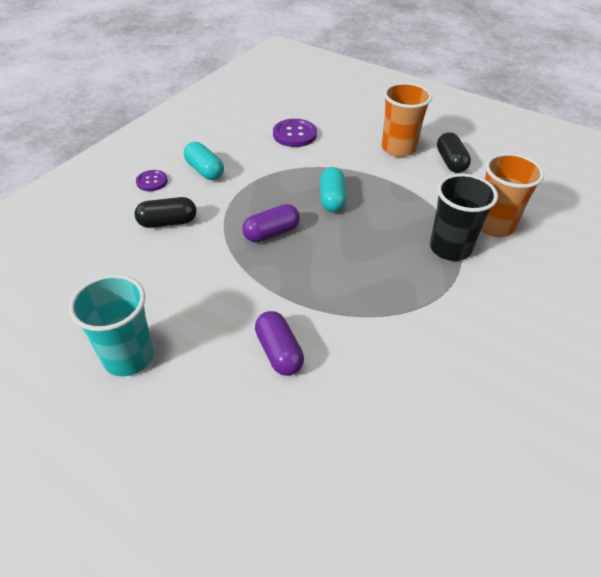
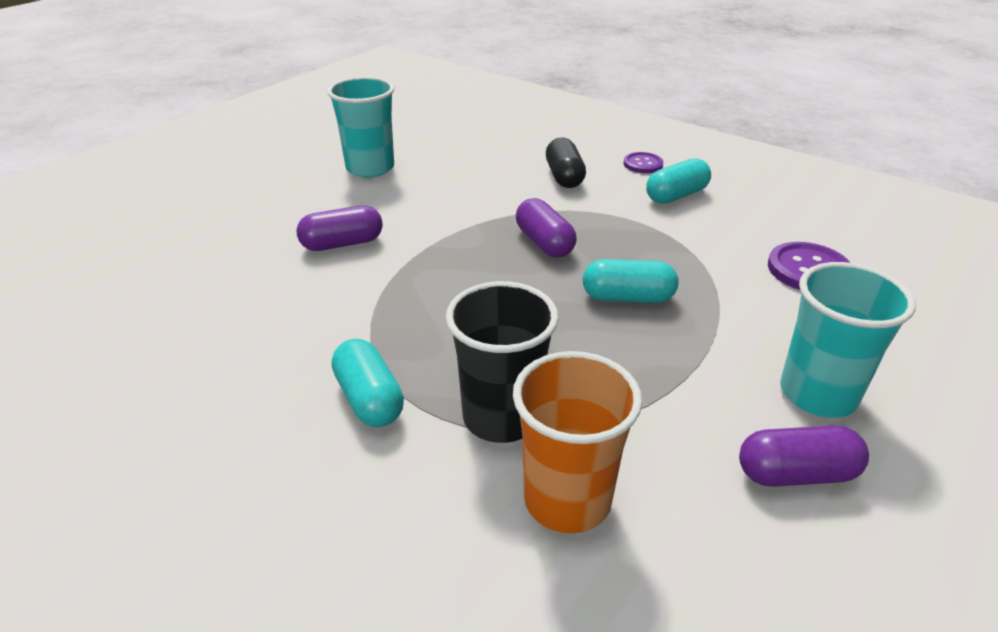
camera: 95 degrees right, 10 degrees down
orange cup [382,82,432,157] -> turquoise cup [780,262,916,418]
black capsule [437,132,471,173] -> purple capsule [739,426,869,487]
none -> turquoise capsule [332,339,404,427]

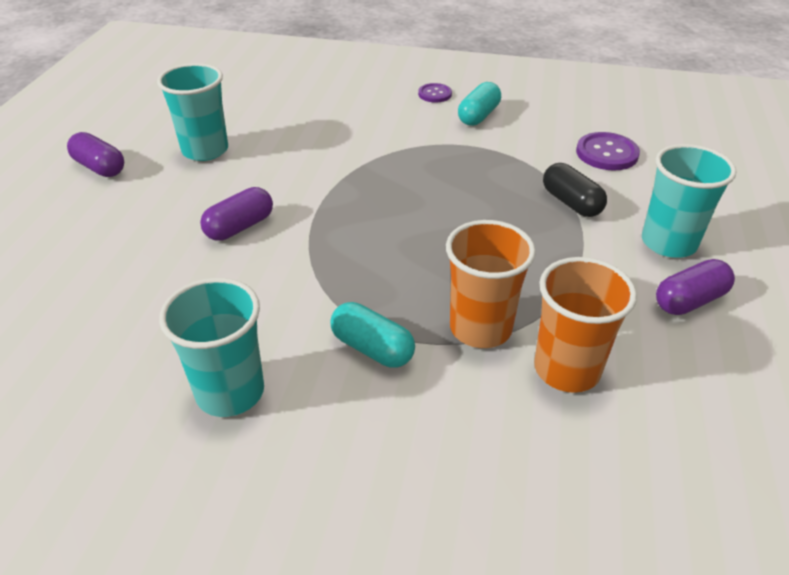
camera: 25 degrees left, 5 degrees up
black cup [446,281,559,443] -> orange cup [446,220,536,348]
purple capsule [516,198,577,258] -> purple capsule moved to [67,132,124,177]
black capsule [546,137,586,188] -> black capsule moved to [543,163,607,217]
turquoise capsule [583,259,679,303] -> none
none -> turquoise cup [159,278,264,417]

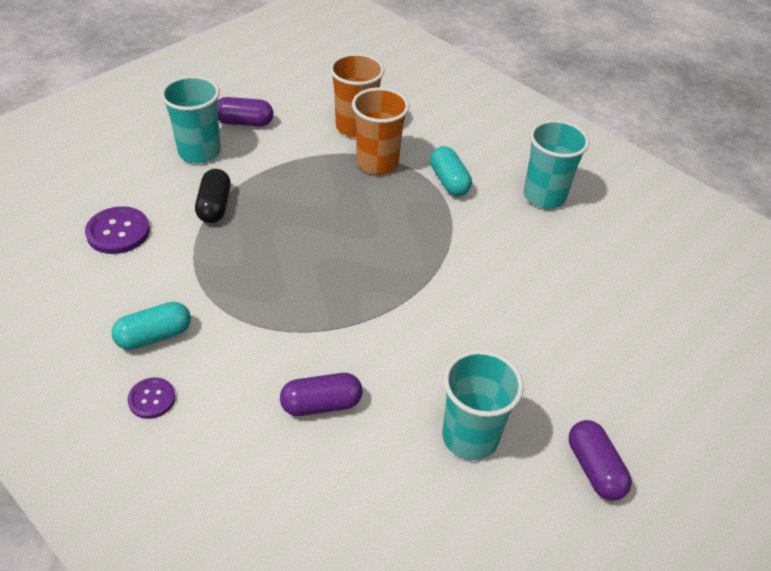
camera: 150 degrees left, 5 degrees up
purple capsule [200,187,273,241] -> purple capsule moved to [280,373,363,416]

